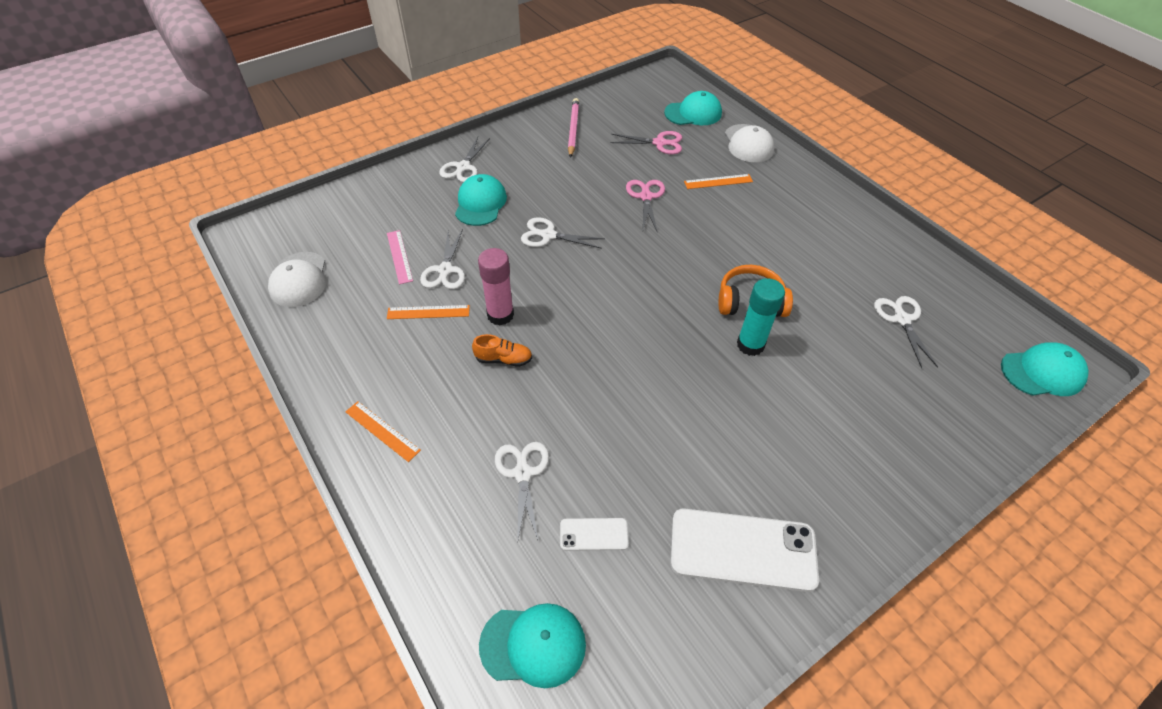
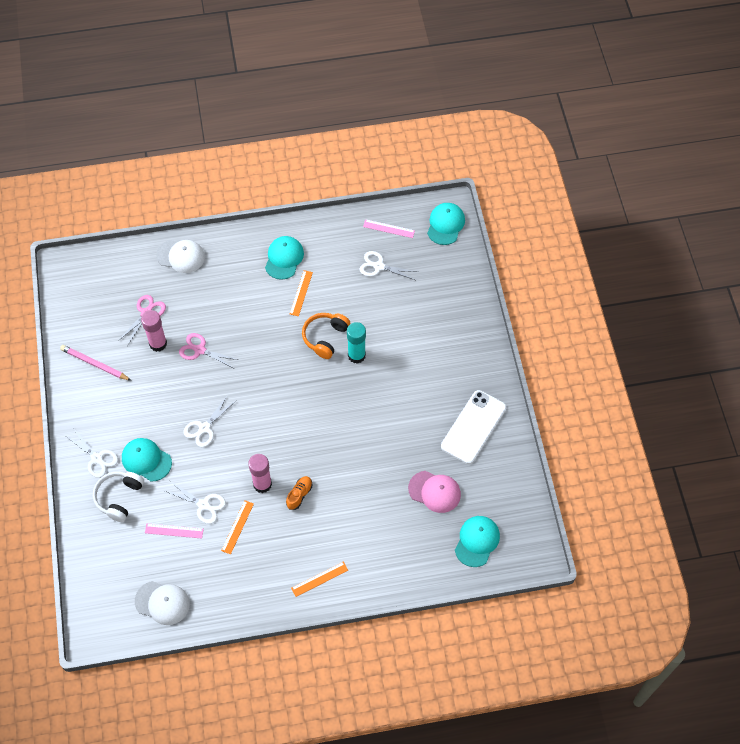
camera: 65 degrees left, 10 degrees up
white scissors [495,442,549,544] -> none
white phone [560,518,629,551] -> pink cap [408,471,461,513]
turquoise cap [664,91,722,125] -> turquoise cap moved to [265,236,304,280]
orange ruler [684,174,753,189] -> orange ruler moved to [290,270,313,316]
none -> white headphones [93,471,144,522]
none -> pink glue stick [141,310,167,352]
none -> pink ruler [363,219,415,238]

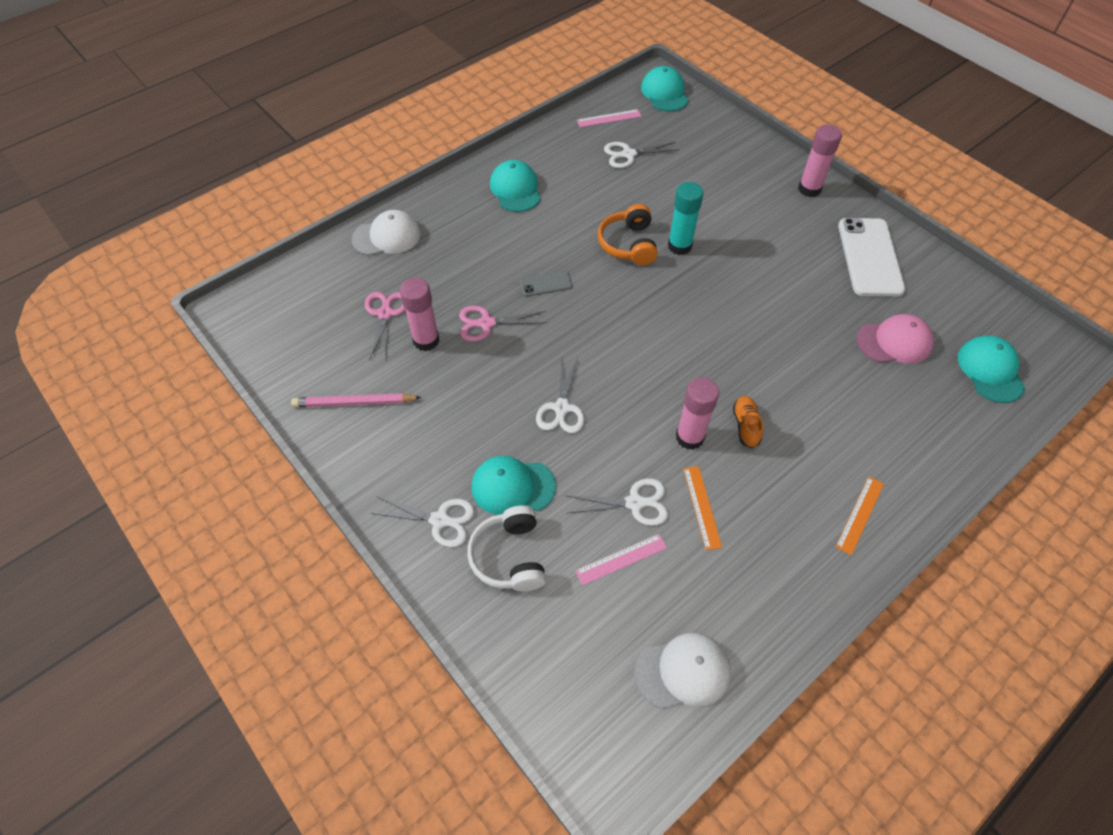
camera: 30 degrees left, 5 degrees down
orange ruler [290,270,313,316] -> none
none -> grey phone [520,270,572,297]
none -> pink glue stick [798,125,842,197]

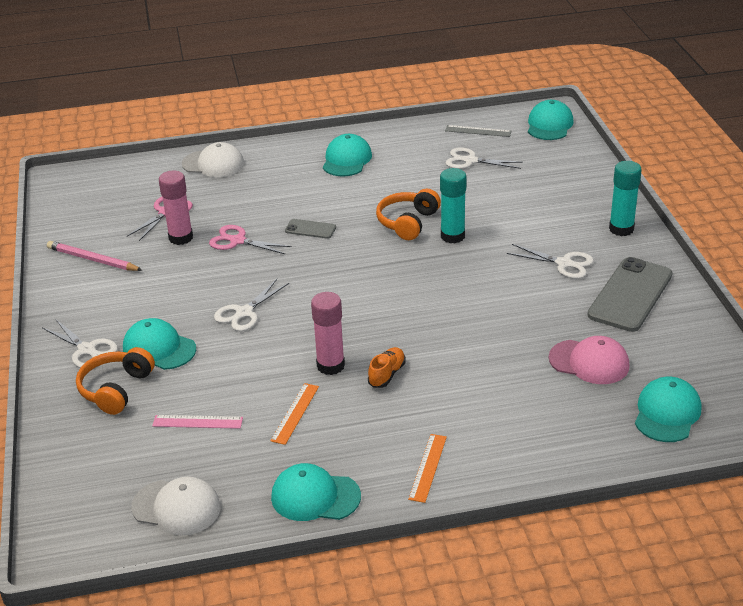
camera: 30 degrees right, 20 degrees down
white headphones [467,505,546,591] -> orange headphones [76,347,155,415]
white scissors [566,478,668,526] -> white scissors moved to [506,244,594,279]
pink ruler [577,109,642,127] -> grey ruler [445,125,512,137]
pink glue stick [798,125,842,197] -> turquoise glue stick [609,161,642,236]
orange ruler [836,476,884,555] -> orange ruler turned 45 degrees counterclockwise [408,434,447,503]
white phone [838,218,906,297] -> grey phone [588,257,672,332]
none -> turquoise cap [271,463,361,521]

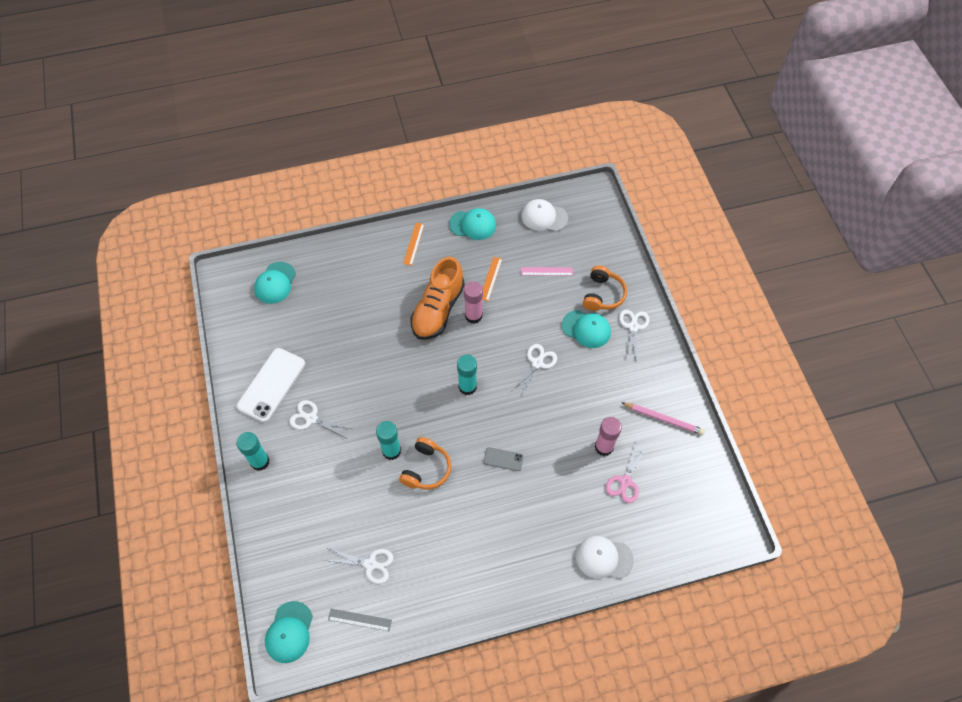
camera: 175 degrees right, 25 degrees up
white scissors [42,319,118,368] -> white scissors turned 60 degrees clockwise [619,310,649,363]
pink scissors [209,225,292,254] -> none
turquoise cap [323,134,372,176] -> none
orange shoe [368,347,406,388] -> orange shoe [410,257,465,340], size x2.34
pink cap [549,336,630,384] -> none
grey phone [588,257,672,332] -> white phone [237,348,305,422]
none -> turquoise glue stick [457,355,477,395]

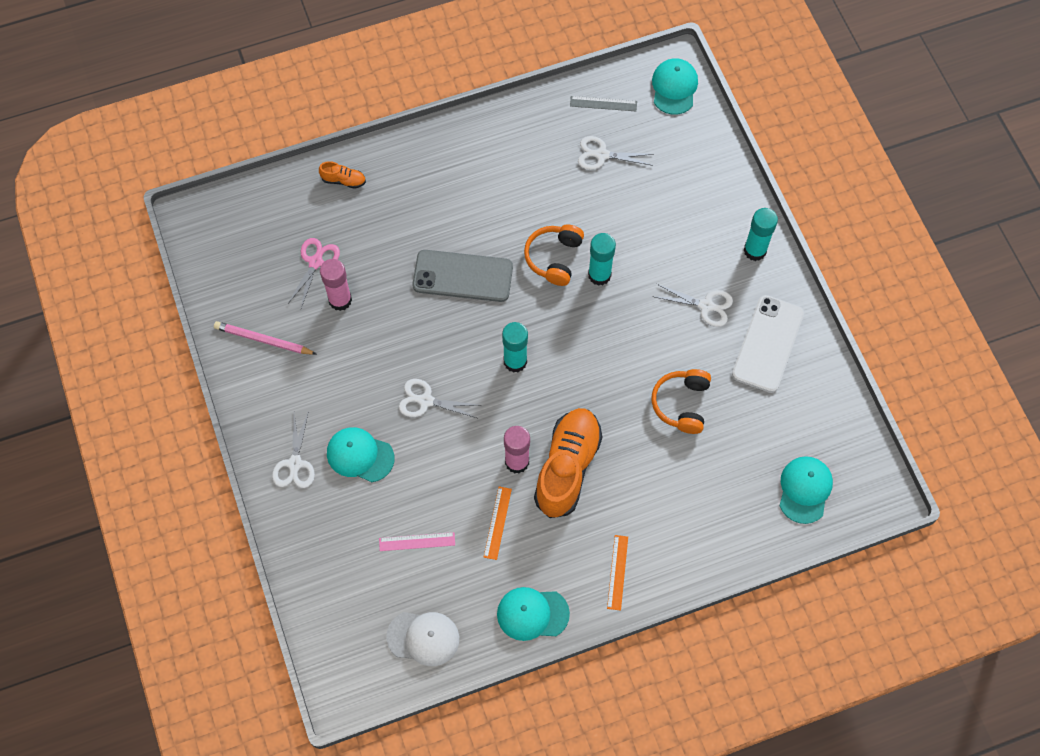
camera: 175 degrees right, 5 degrees up
grey phone [484,447,523,471] -> grey phone [412,250,513,302], size x2.09
white scissors [513,344,557,396] -> white scissors turned 75 degrees clockwise [399,379,478,418]
white cap [576,536,634,579] -> orange shoe [319,161,366,189]
orange headphones [583,265,627,311] -> orange headphones moved to [652,369,711,434]

